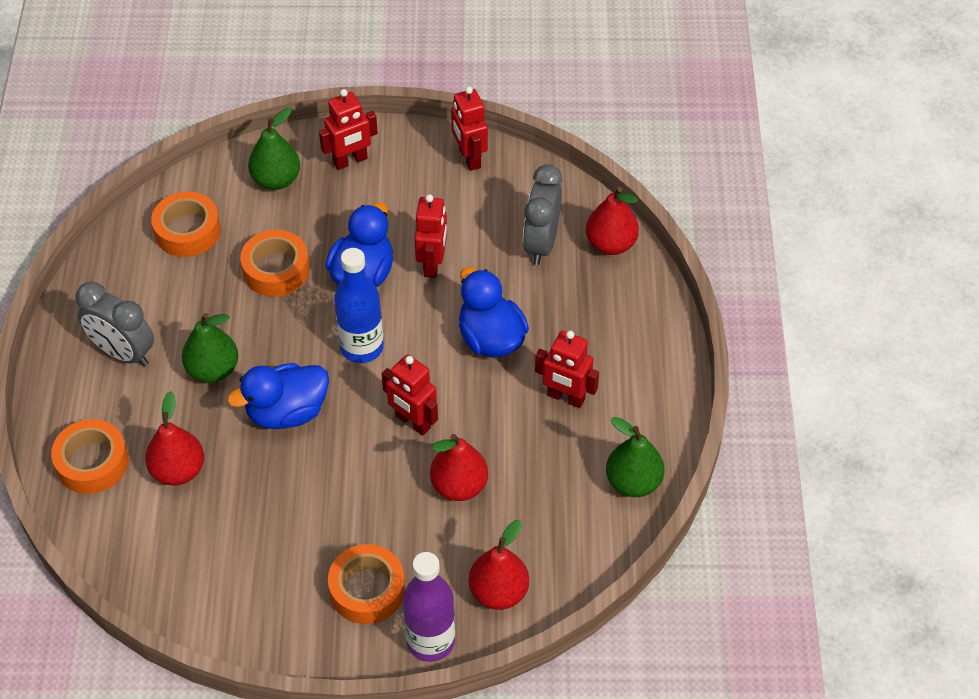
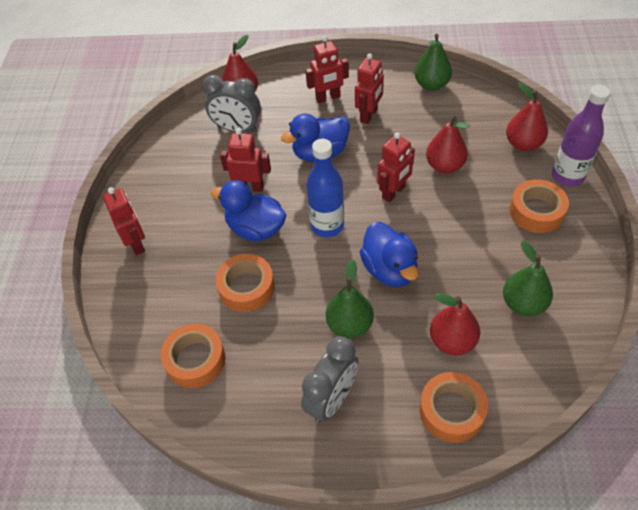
camera: 85 degrees left, 0 degrees up
green pear [248,108,300,190] -> green pear moved to [503,241,553,316]
red robot [451,86,488,171] -> red robot moved to [306,36,349,103]

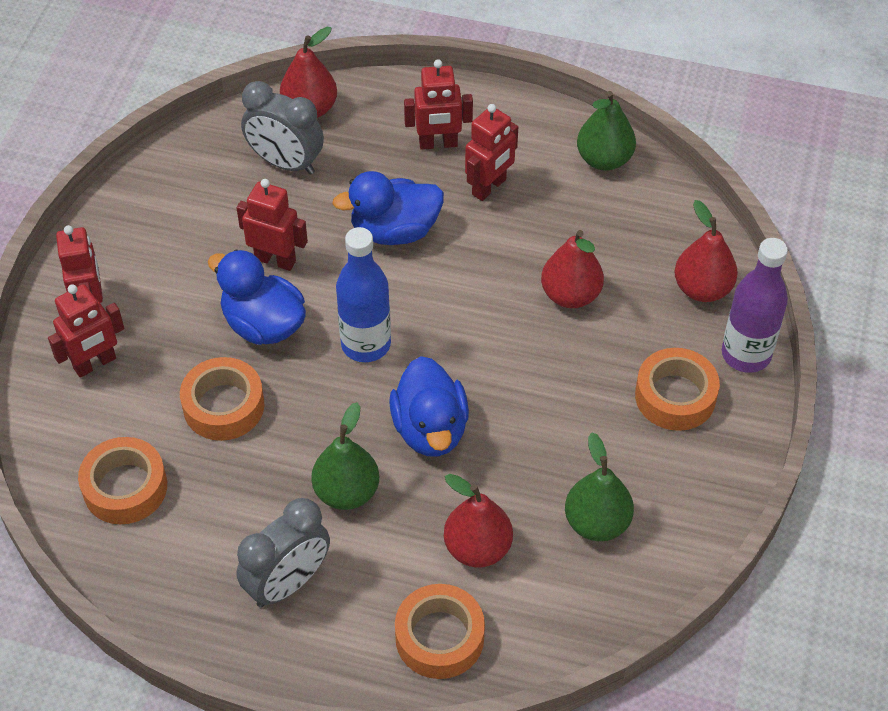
camera: 10 degrees right, 0 degrees up
red robot [377,132,415,203] -> red robot moved to [48,284,124,378]

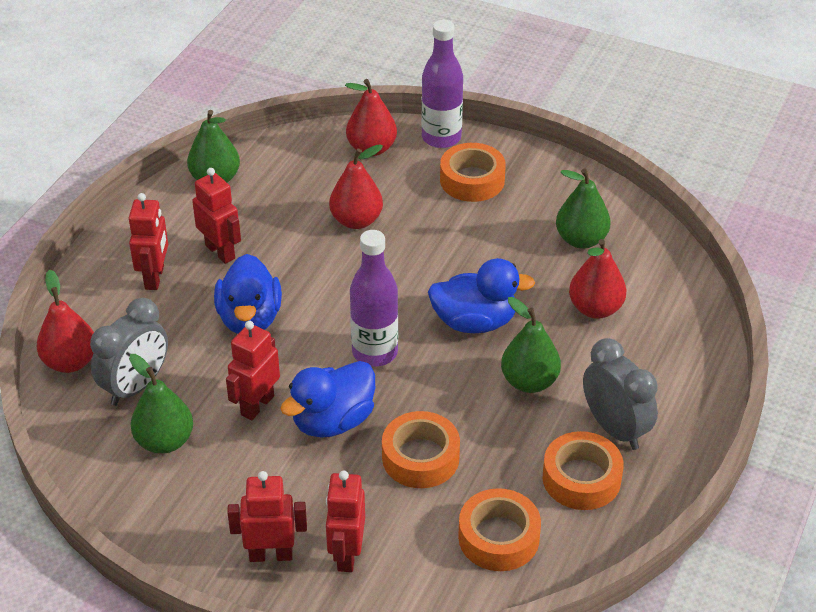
camera: 80 degrees left, 10 degrees down
red robot [48,284,124,378] -> red robot turned 150 degrees counterclockwise [326,470,365,572]
blue bottle [336,227,391,362] -> purple bottle [350,230,398,367]
orange tape [395,584,485,679] -> orange tape moved to [543,431,624,510]
none -> green pear [129,354,193,454]

